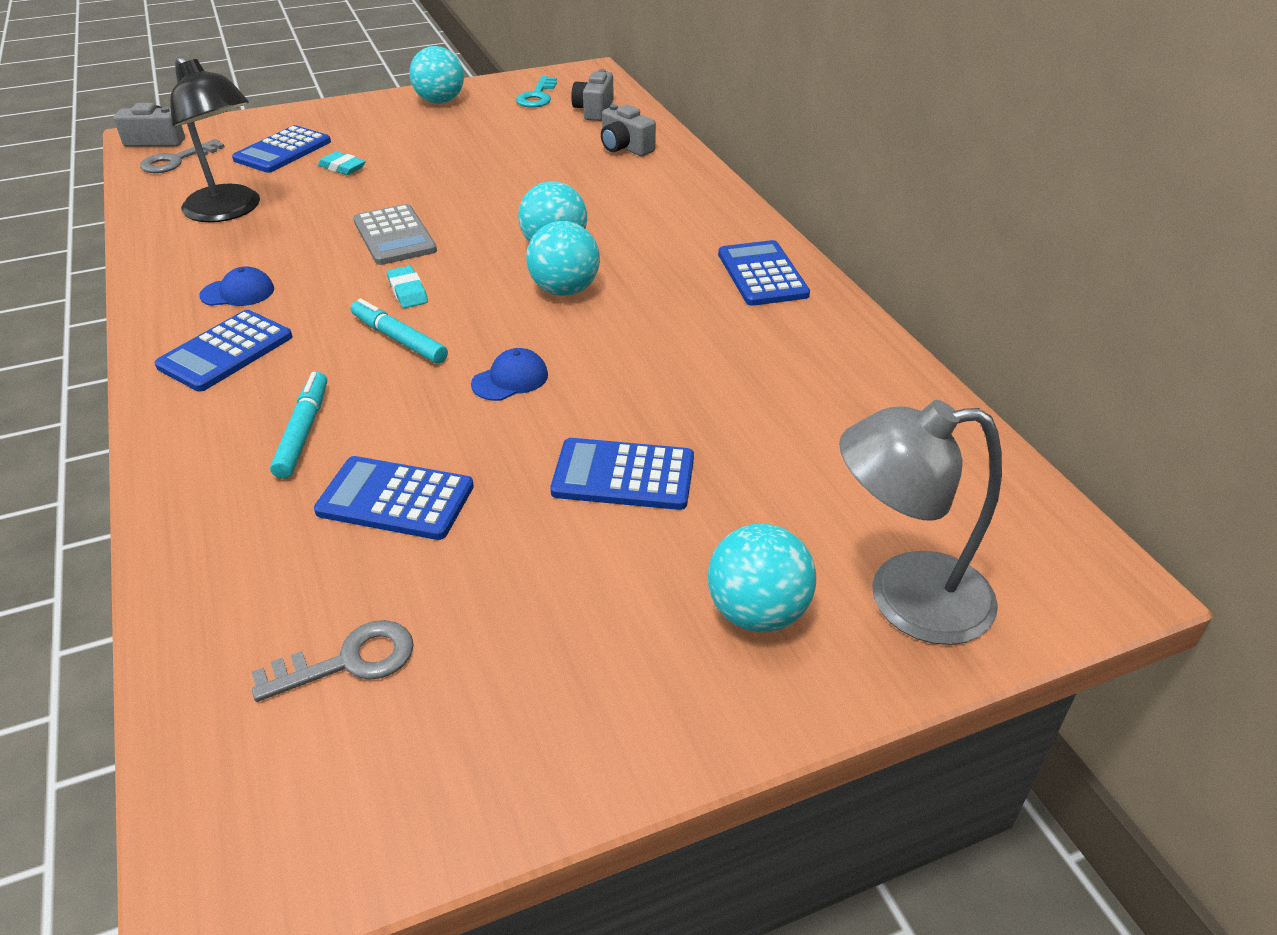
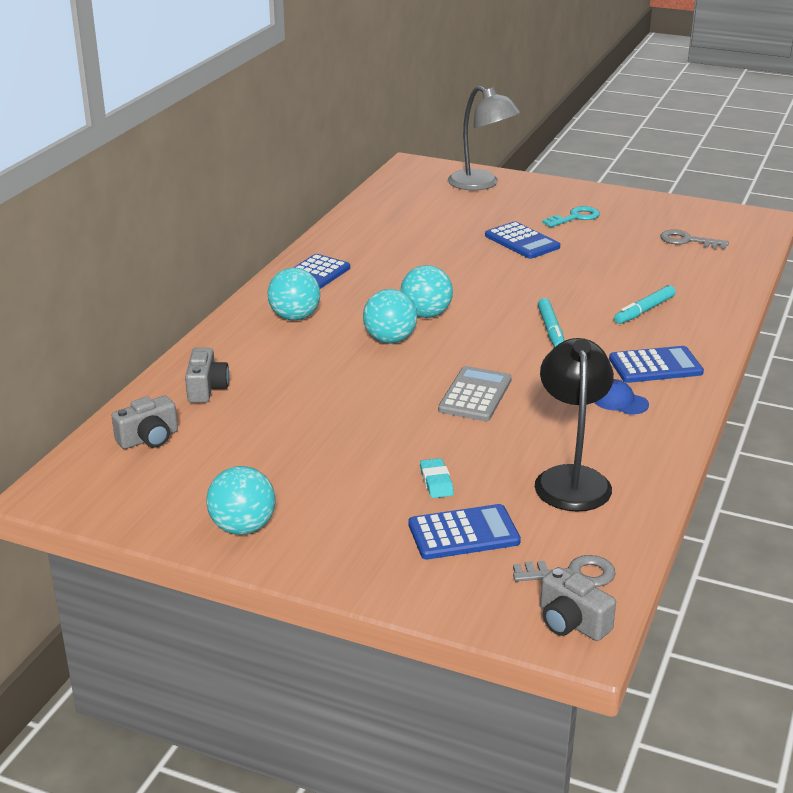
camera: 135 degrees left, 10 degrees down
blue calculator [314,456,474,540] -> none
turquoise eraser [387,266,428,308] -> none
blue cap [471,348,548,401] -> none
turquoise key [516,76,557,108] -> turquoise key moved to [542,206,600,227]
turquoise ball [708,524,816,632] -> turquoise ball moved to [268,268,320,320]

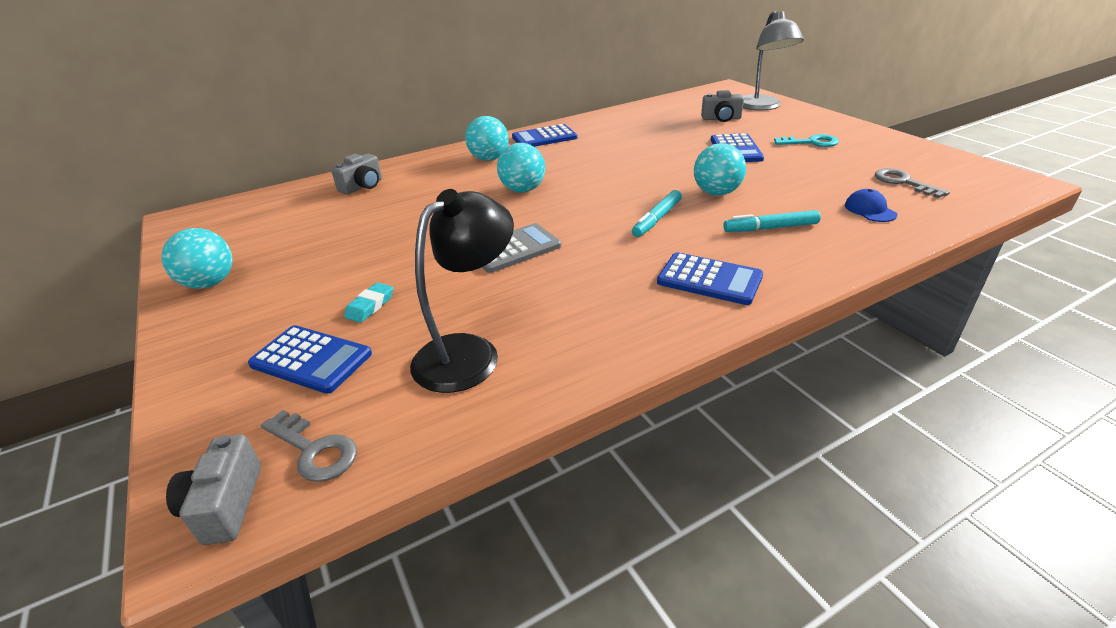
camera: 40 degrees right, 5 degrees up
grey camera [112,396,178,449] -> grey camera moved to [701,90,744,122]
turquoise ball [400,265,453,318] -> turquoise ball moved to [694,143,746,196]
blue cap [594,379,649,415] -> blue cap moved to [845,189,898,222]

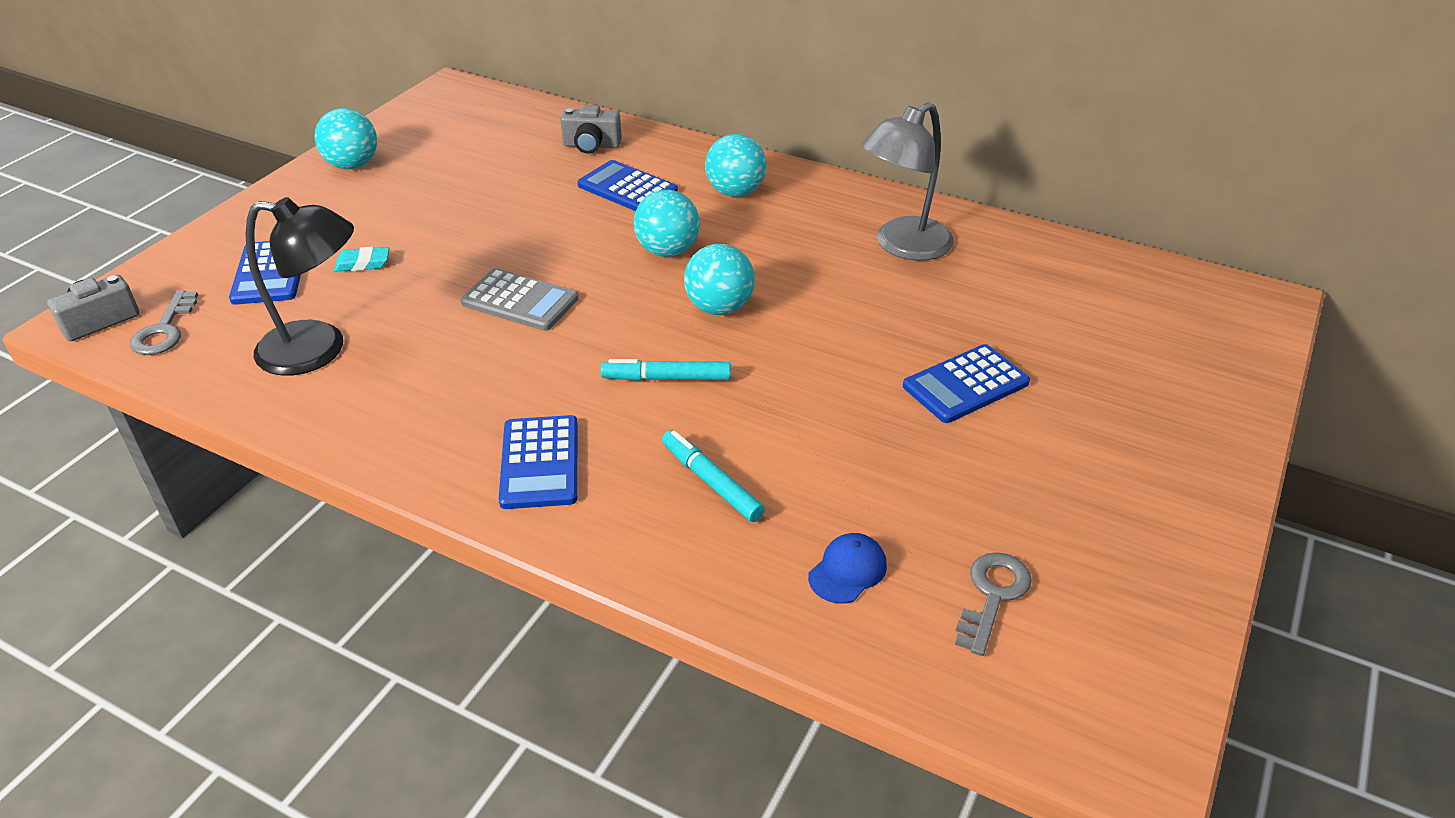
camera: 55 degrees right, 5 degrees up
blue calculator [512,124,577,147] -> blue calculator moved to [578,160,678,211]
turquoise ball [694,143,746,196] -> turquoise ball moved to [684,244,755,315]
grey camera [701,90,744,122] -> none
grey lamp [743,11,804,111] -> grey lamp moved to [861,102,954,261]
turquoise key [774,134,839,147] -> none

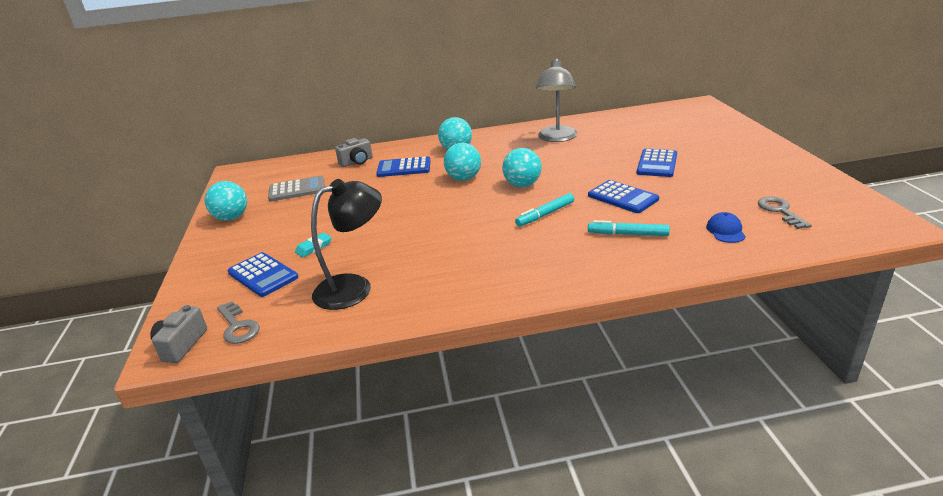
camera: 35 degrees left, 10 degrees down
grey calculator [461,268,579,331] -> grey calculator moved to [268,176,325,201]
blue calculator [499,415,578,509] -> blue calculator moved to [588,180,659,213]

